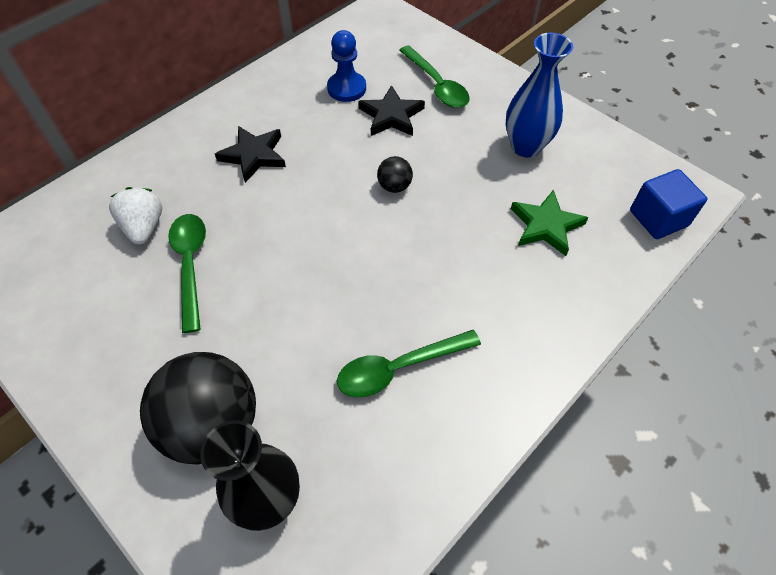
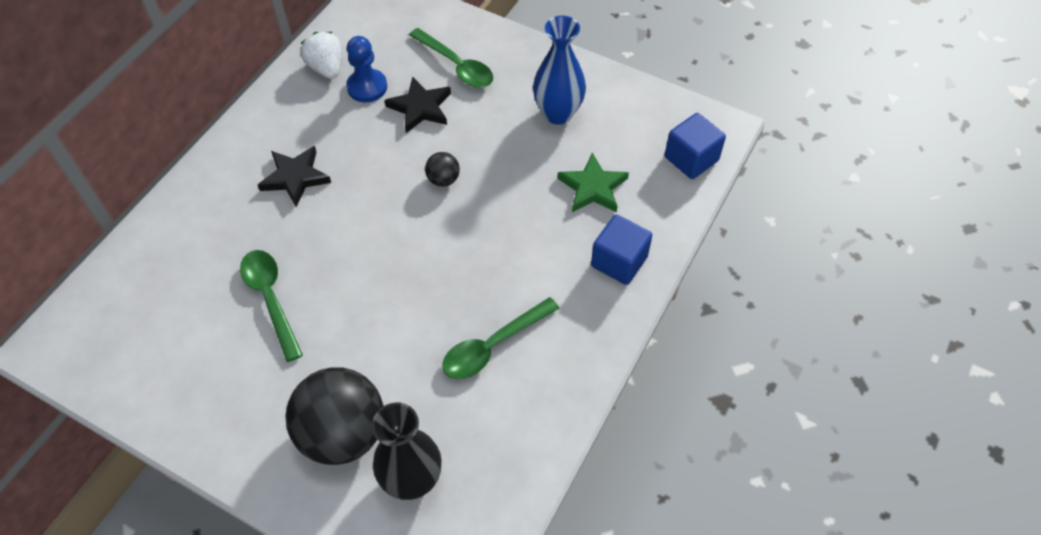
camera: 15 degrees left, 0 degrees up
white strawberry [109,187,162,244] -> white strawberry moved to [300,32,342,79]
none -> blue cube [591,214,652,285]

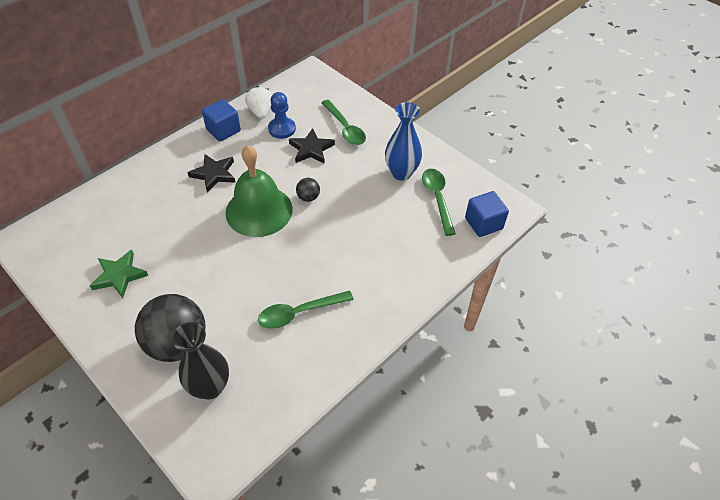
camera: 15 degrees right, 5 degrees down
green spoon [240,250,303,362] -> green spoon moved to [422,169,456,236]
green star [557,152,629,213] -> green star moved to [90,249,148,298]
blue cube [591,214,652,285] -> blue cube moved to [202,99,241,141]
none -> green bell [225,145,293,237]

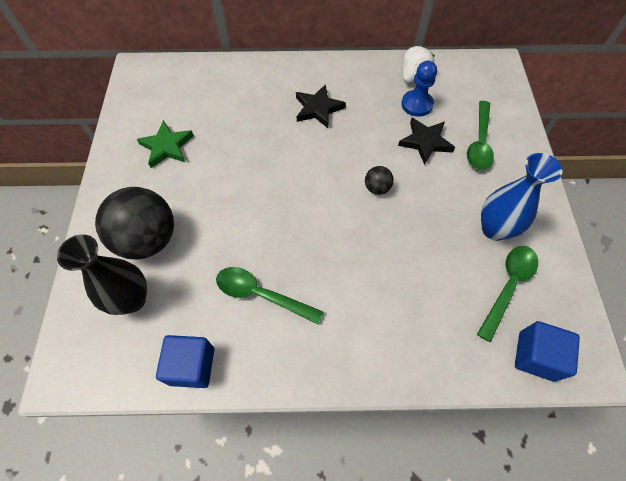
camera: 45 degrees right, 10 degrees up
blue cube [202,99,241,141] -> blue cube moved to [156,335,214,388]
green bell [225,145,293,237] -> none

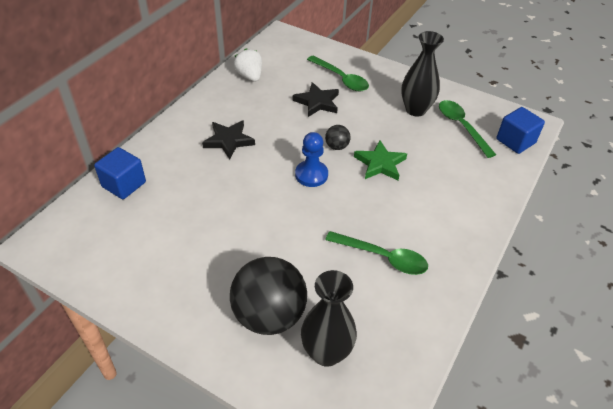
camera: 60 degrees left, 15 degrees down
green star [137,120,194,168] -> green star moved to [354,140,407,180]
blue cube [156,335,214,388] -> blue cube moved to [94,147,146,199]
green spoon [216,267,323,324] -> green spoon turned 120 degrees counterclockwise [325,231,428,275]
blue pawn [401,61,437,117] -> blue pawn moved to [295,132,328,187]
blue vase [481,153,562,241] -> black vase [401,31,444,117]

